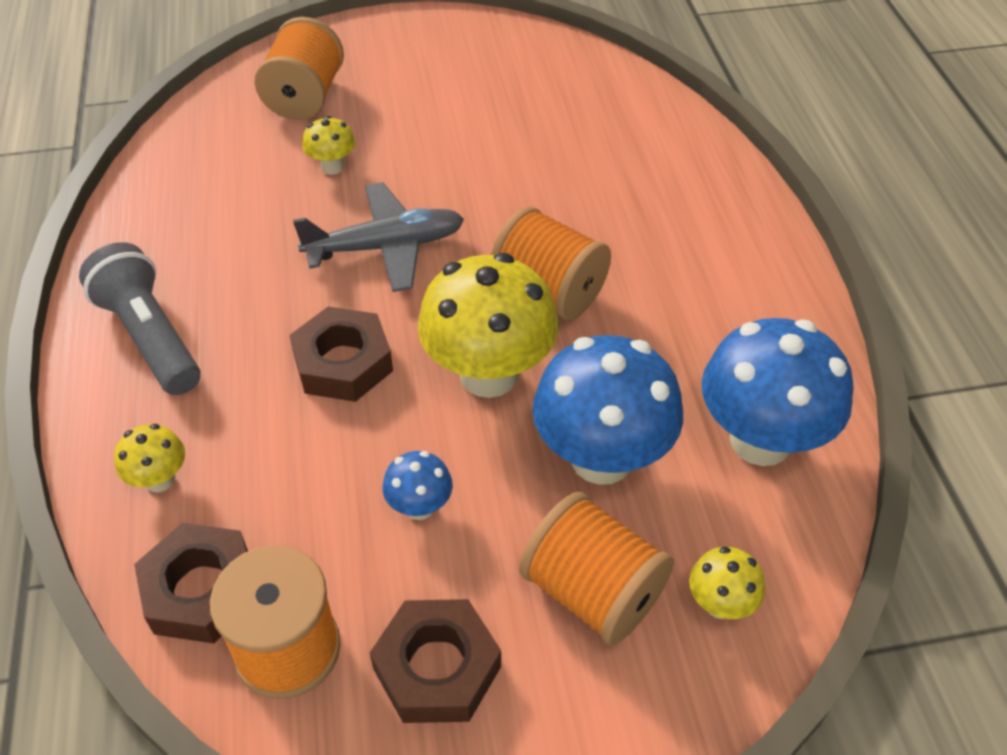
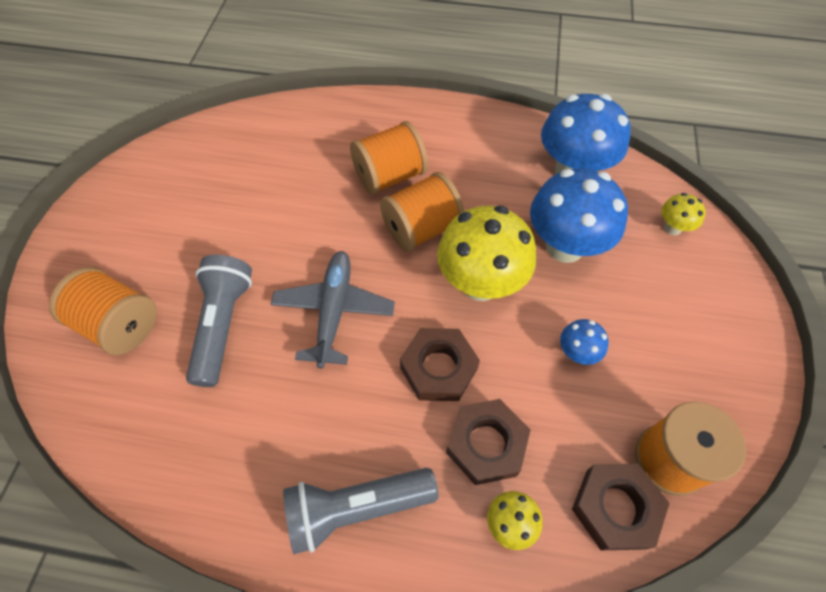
camera: 70 degrees left, 10 degrees up
yellow mushroom [302,116,355,175] -> grey flashlight [186,255,252,387]
brown nut [370,599,501,723] -> brown nut moved to [446,399,531,485]
orange spool [519,492,674,645] -> orange spool moved to [350,121,428,195]

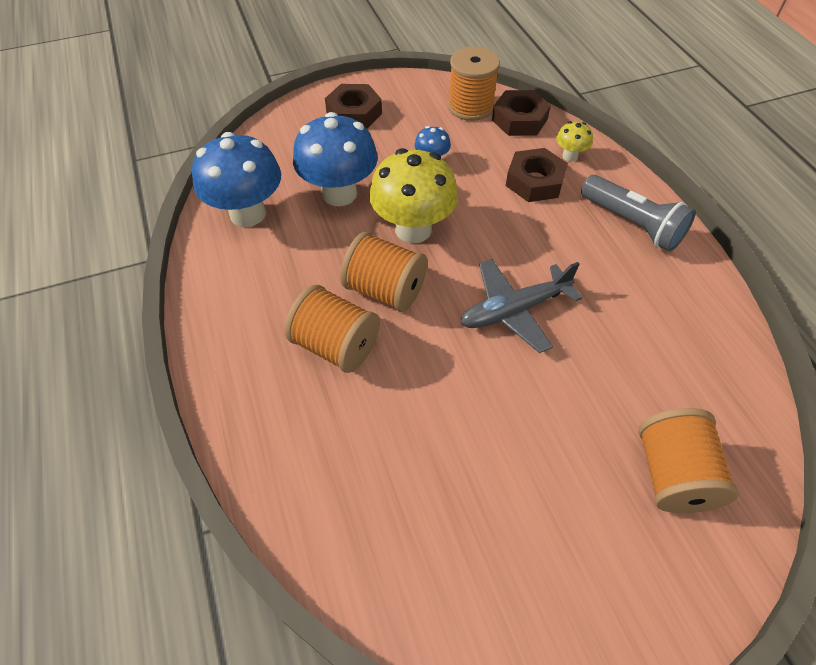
camera: 120 degrees left, 5 degrees down
grey flashlight [186,255,252,387] -> none
brown nut [400,328,480,401] -> brown nut moved to [325,84,382,129]
yellow mushroom [661,193,706,235] -> none

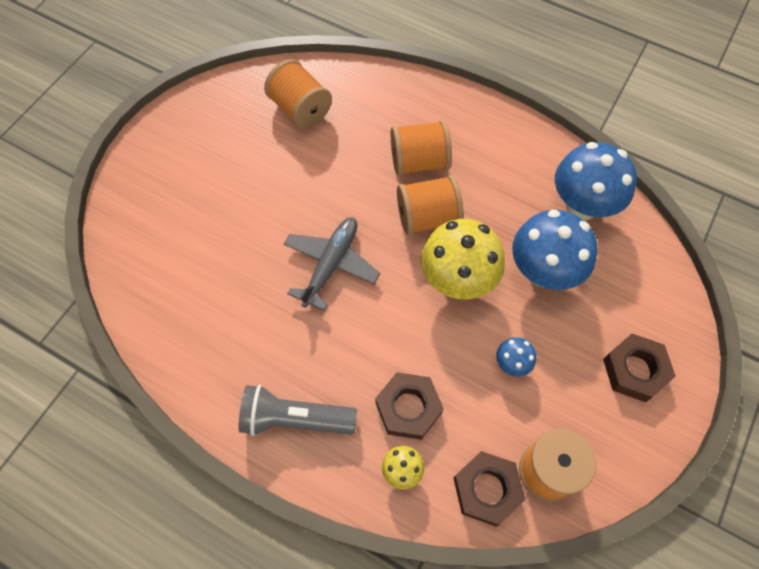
camera: 140 degrees right, 10 degrees up
orange spool [638,408,739,513] -> orange spool moved to [264,59,332,129]

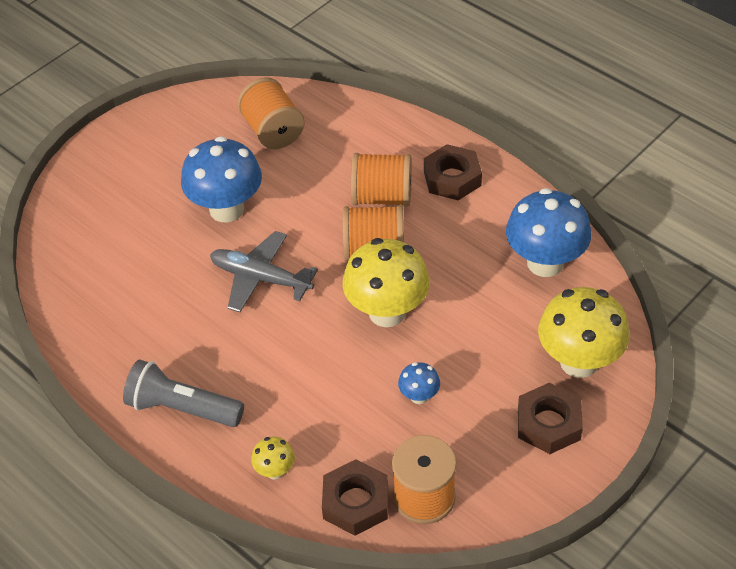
camera: 15 degrees right, 15 degrees down
grey plane [284,217,380,311] -> grey plane turned 105 degrees counterclockwise [210,231,318,312]
brown nut [376,372,444,440] -> brown nut moved to [424,144,482,200]
blue mushroom [512,209,597,290] -> blue mushroom moved to [181,136,262,223]
none -> yellow mushroom [538,287,630,378]

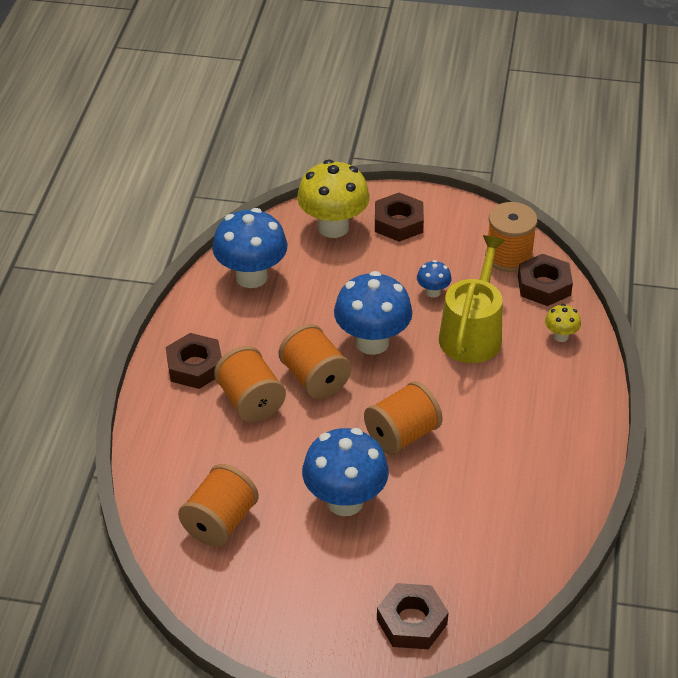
camera: 125 degrees left, 5 degrees down
grey flashlight [123,359,244,427] -> none
grey plane [210,231,318,312] -> orange spool [364,381,443,455]
yellow mushroom [342,238,430,327] -> blue mushroom [334,271,412,355]
none -> brown nut [377,583,449,649]
none -> yellow watering can [439,235,505,363]

